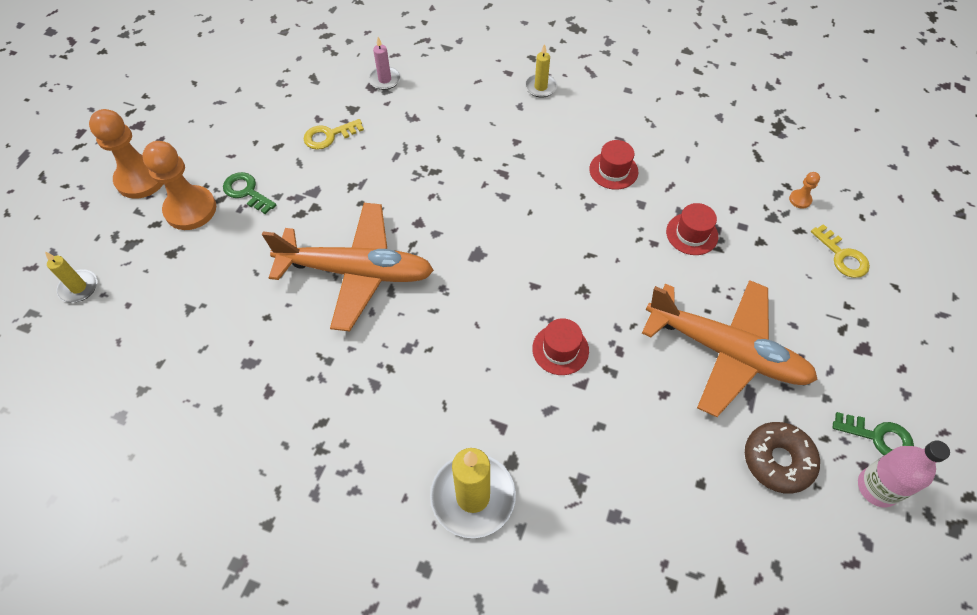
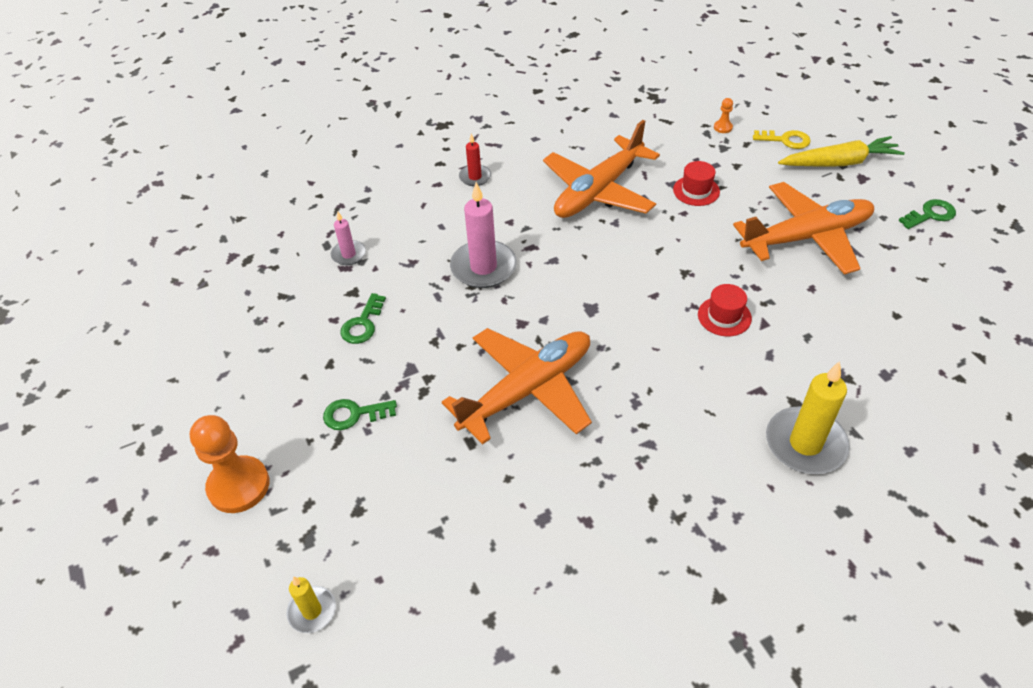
camera: 45 degrees left, 10 degrees down
orange pawn [142,141,216,230] -> none
yellow key [304,119,364,150] -> green key [340,293,386,344]
yellow candle [525,44,557,98] -> red candle [459,134,491,186]
red hat [589,140,638,190] -> orange plane [543,120,660,218]
brown donut [745,422,820,494] -> none
pink bottle [858,440,950,507] -> none
none -> pink candle [450,182,517,288]
none -> yellow carrot [778,136,905,166]

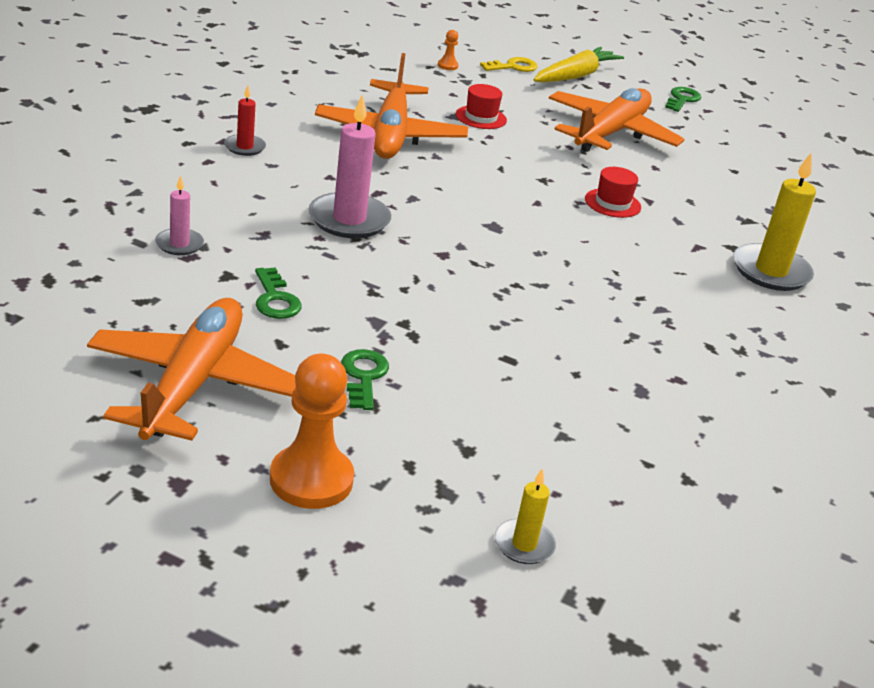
camera: 45 degrees left, 15 degrees down
green key [323,399,397,430] -> green key turned 135 degrees clockwise [341,349,389,410]
orange plane [442,328,592,445] -> orange plane moved to [87,298,296,441]

